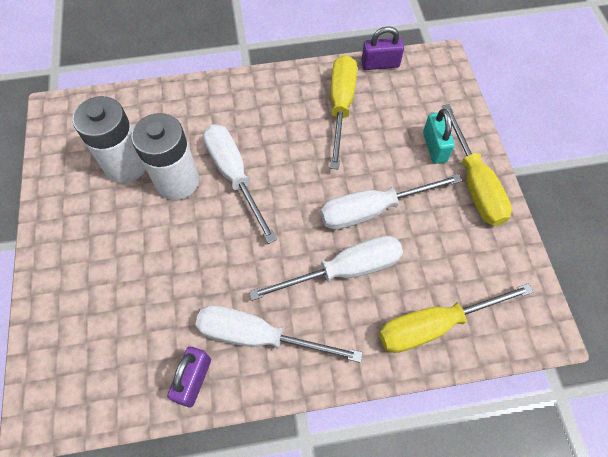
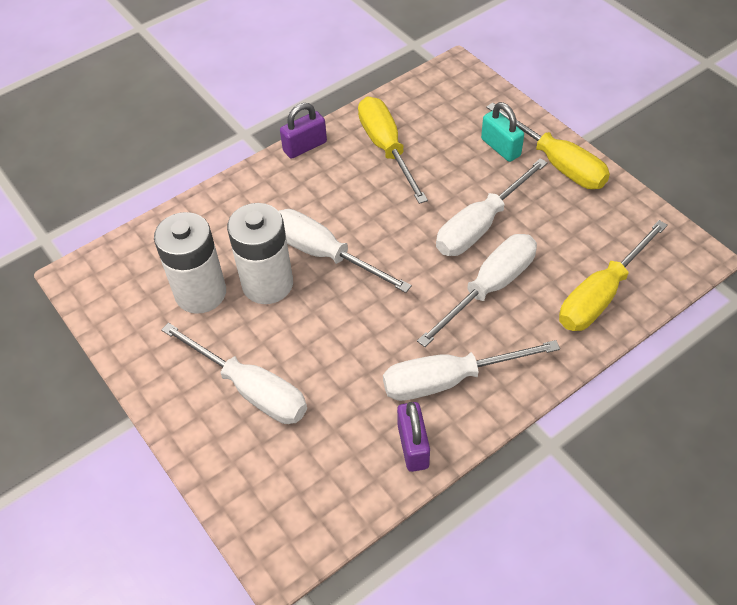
camera: 25 degrees left, 10 degrees down
purple padlock [361,26,404,70] -> purple padlock moved to [280,103,327,159]
none -> white screwdriver [161,323,307,424]

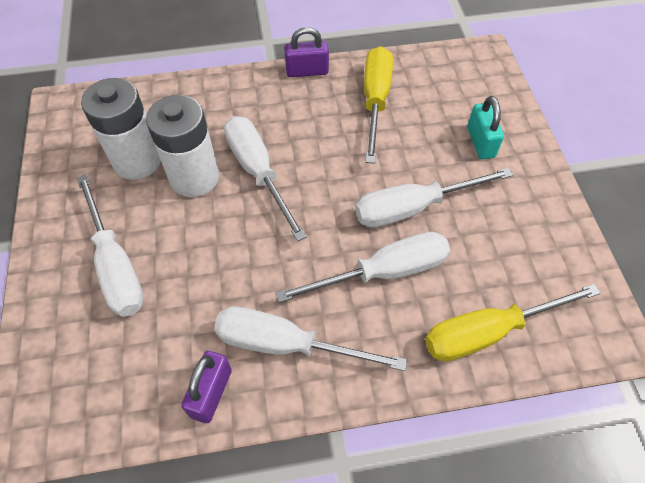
camera: 25 degrees right, 5 degrees up
yellow screwdriver [486,103,610,189] -> none

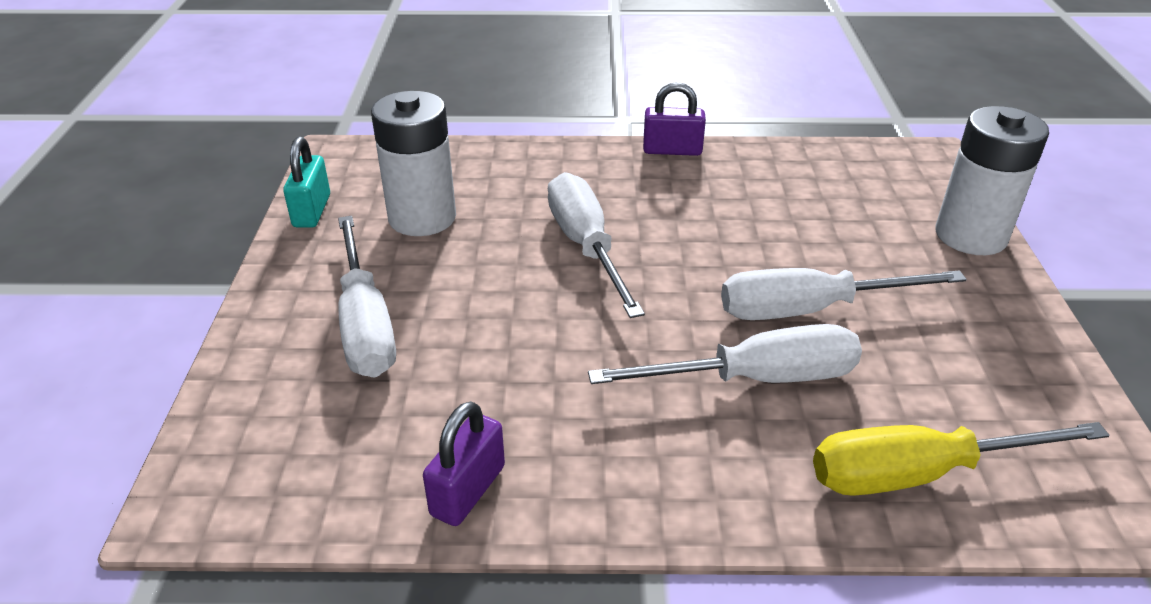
camera: 10 degrees right, 20 degrees down
white battery [146,95,219,197] -> white battery moved to [935,106,1049,255]
white screwdriver [214,307,407,371] -> none
yellow screwdriver [364,46,393,164] -> none
turquoise padlock [467,96,504,159] -> turquoise padlock moved to [283,137,330,228]

